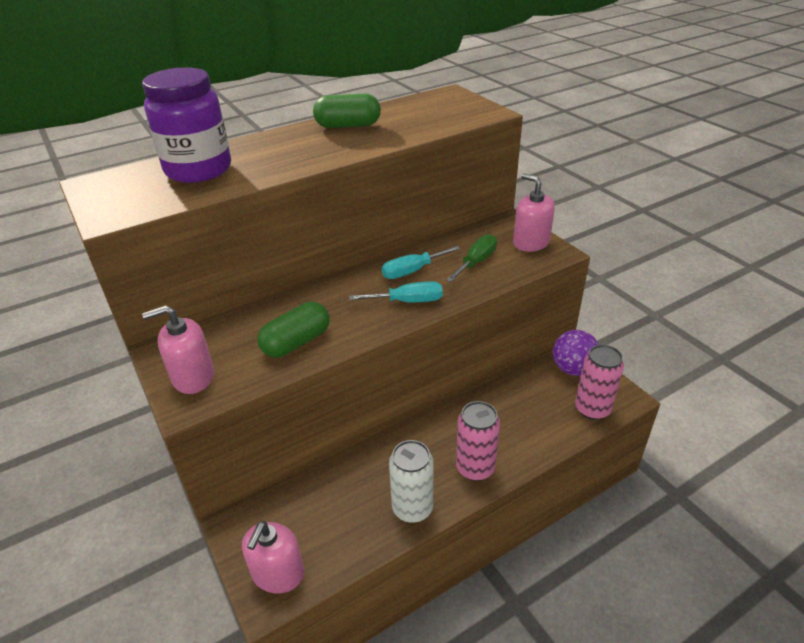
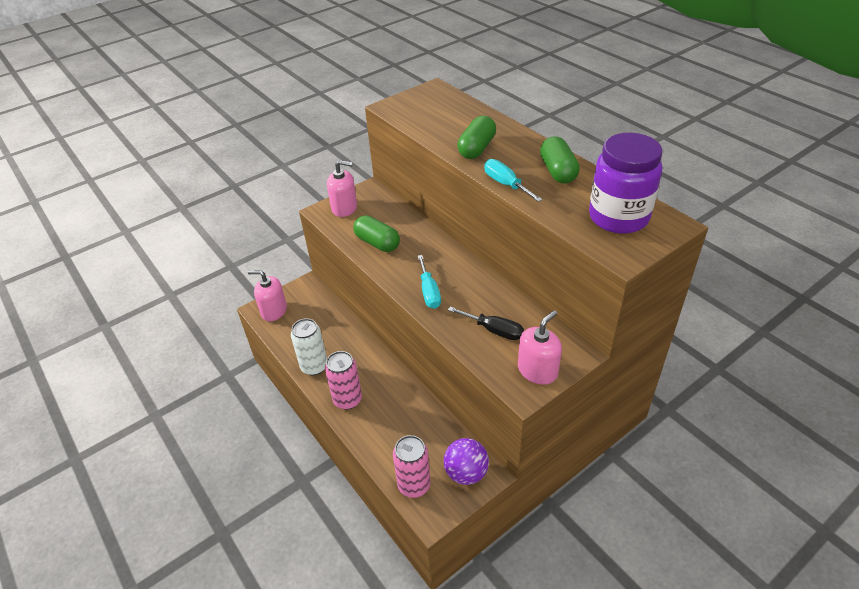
camera: 85 degrees right, 5 degrees up
purple jar [142,67,231,183] -> purple jar moved to [589,133,662,234]
pink soap dispenser [142,305,214,394] -> pink soap dispenser turned 120 degrees clockwise [327,160,357,217]
turquoise screwdriver [382,246,461,279] -> turquoise screwdriver moved to [484,159,543,202]
green screwdriver [446,234,497,282] -> black screwdriver [448,306,524,340]
none -> green capsule [457,116,496,159]

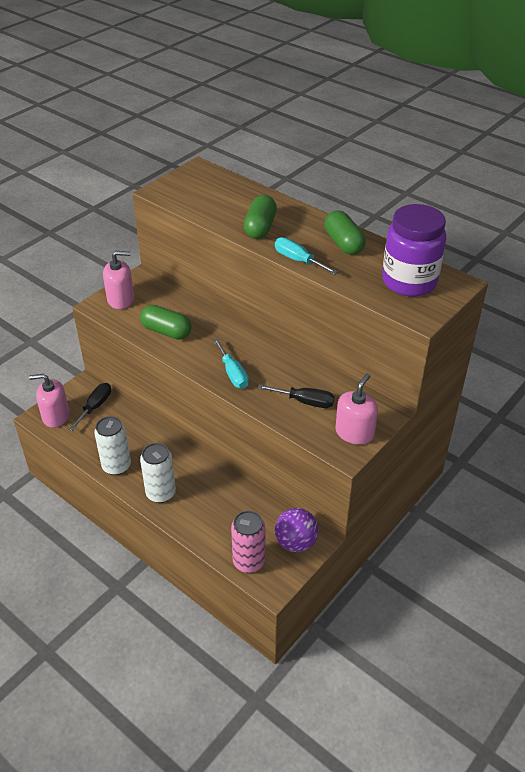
camera: 15 degrees left, 0 degrees up
pink can [325,351,362,410] -> white can [140,443,176,503]
none -> black screwdriver [69,383,111,431]

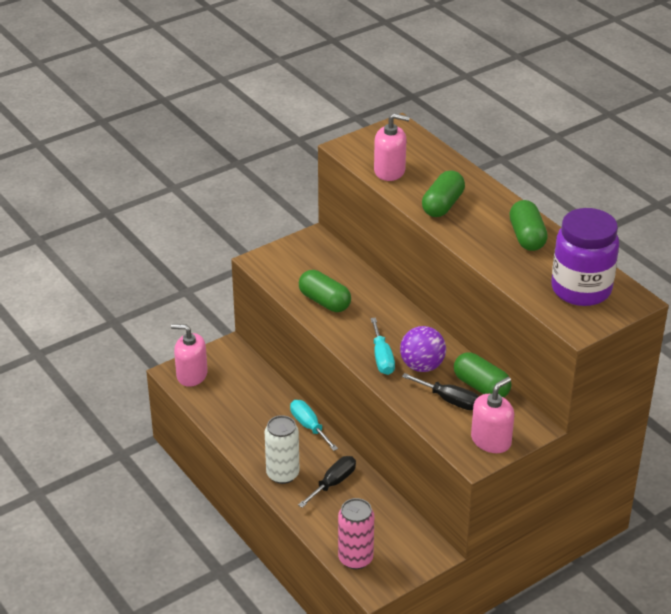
camera: 15 degrees right, 5 degrees down
black screwdriver [69,383,111,431] -> black screwdriver moved to [298,456,356,508]
white can [94,416,131,475] -> none
pink soap dispenser [103,251,134,309] -> pink soap dispenser moved to [374,113,410,181]
turquoise screwdriver [275,237,338,275] -> turquoise screwdriver moved to [290,400,338,451]
purple ball [275,508,319,552] -> purple ball moved to [400,326,446,372]
none -> green capsule [454,352,511,398]

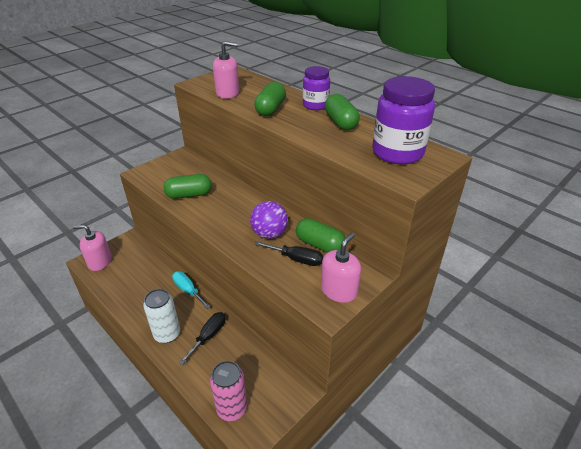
camera: 10 degrees left, 0 degrees up
green capsule [299,270,351,312] -> green capsule turned 45 degrees counterclockwise [163,174,212,199]
turquoise screwdriver [370,318,395,375] -> none
none -> purple jar [303,66,330,110]

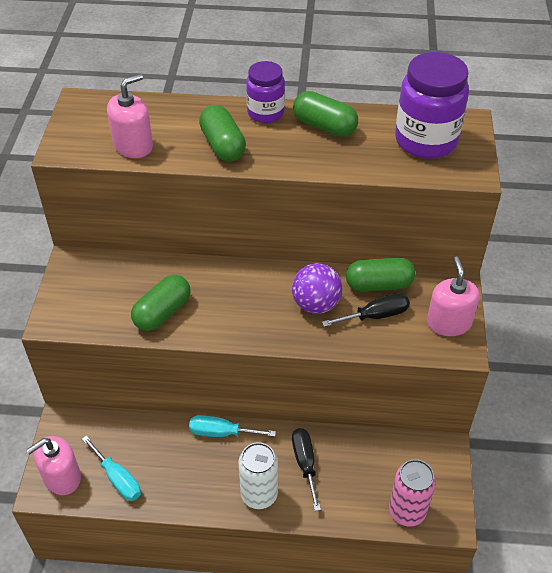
camera: 40 degrees left, 10 degrees up
none -> turquoise screwdriver [82,435,141,501]

